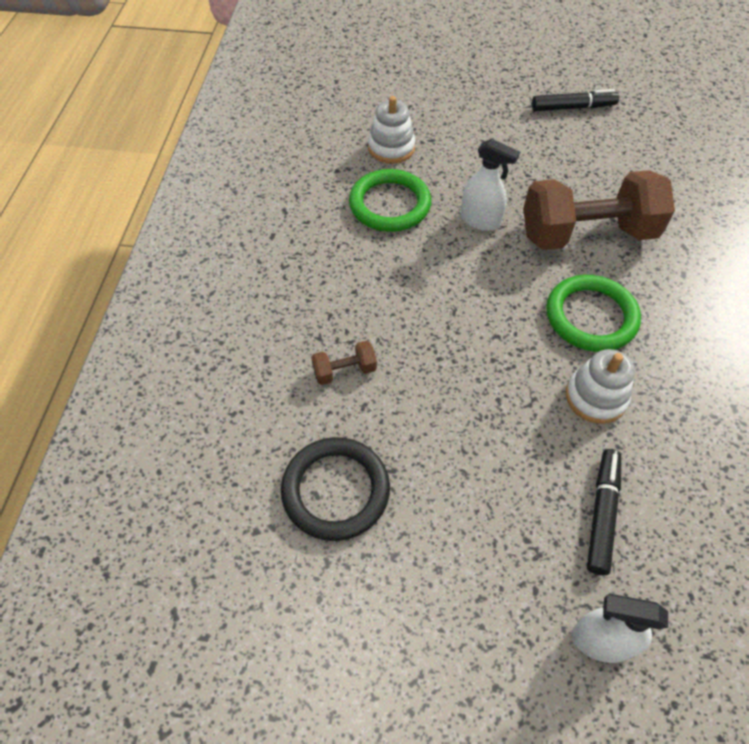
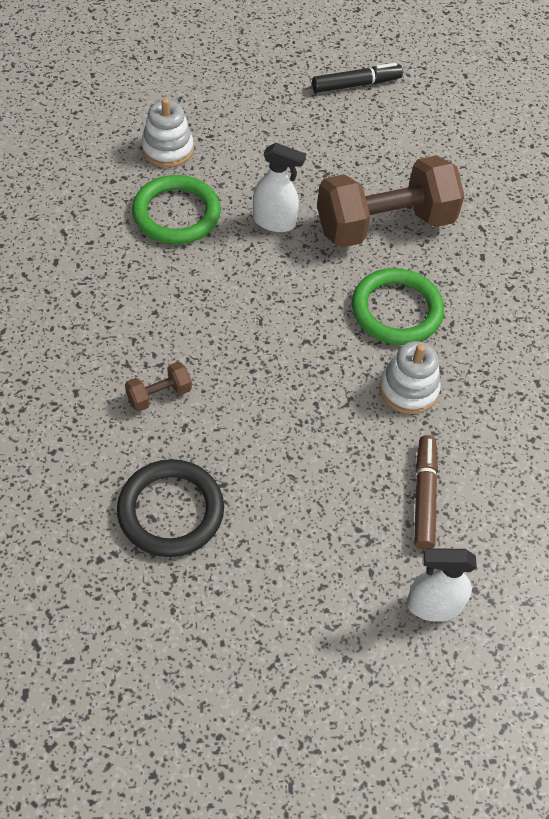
camera: 15 degrees left, 0 degrees up
black marker [587,449,621,575] -> brown marker [414,435,438,550]

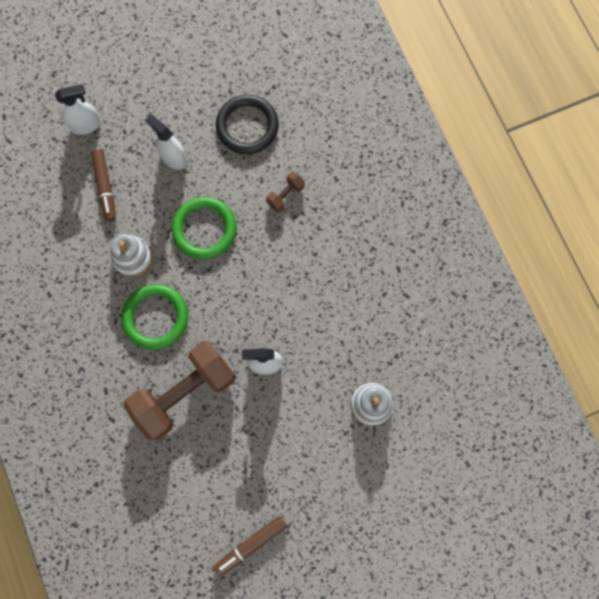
camera: 165 degrees right, 20 degrees up
green ring [132,175,221,244] -> green ring moved to [172,197,237,259]
black marker [312,63,403,93] -> brown marker [213,516,287,576]
none -> white spray bottle [145,115,187,170]

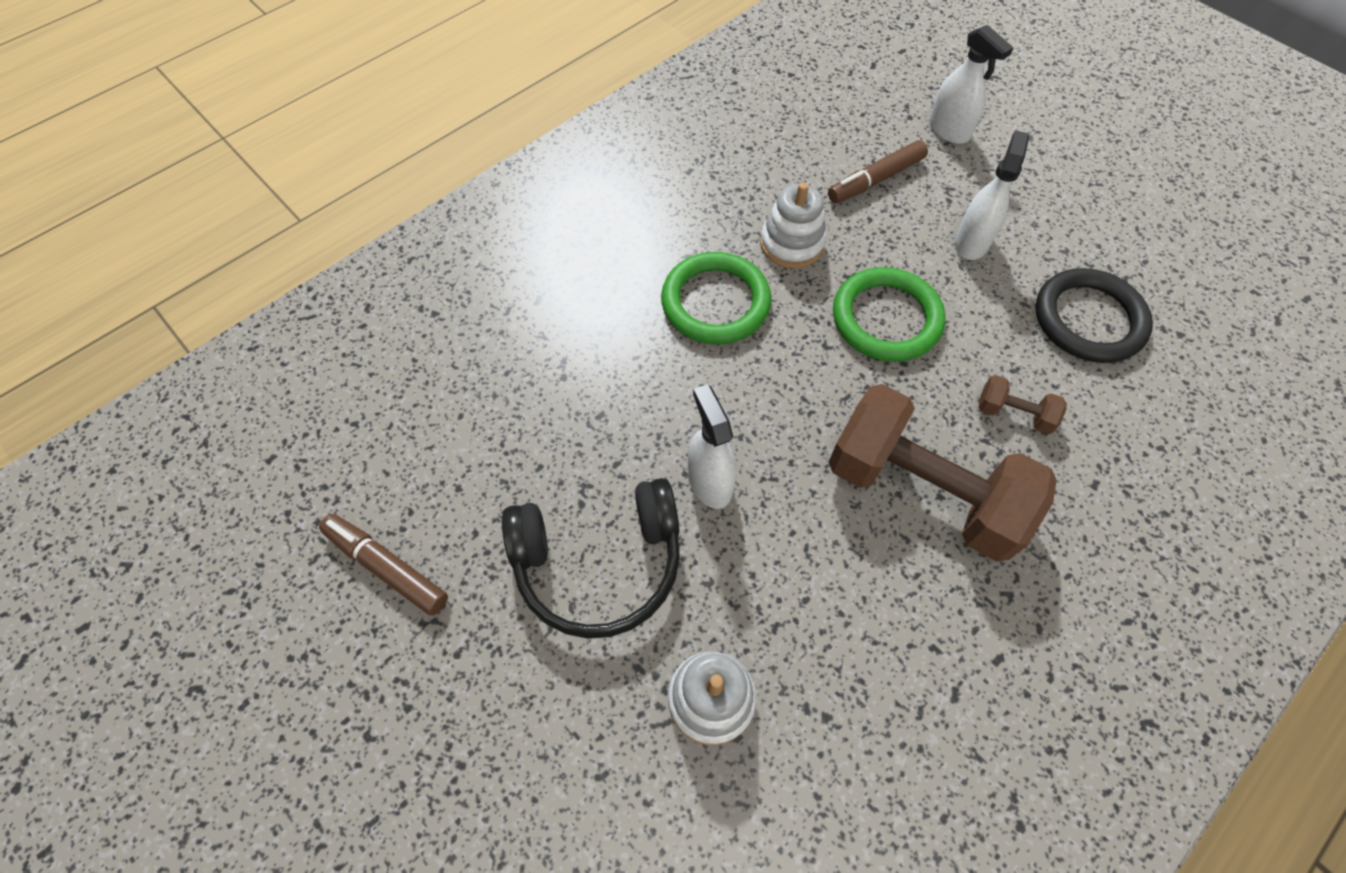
camera: 70 degrees right, 15 degrees down
brown dumbbell [123,341,236,440] -> brown dumbbell moved to [829,384,1057,562]
none -> black headphones [502,478,680,639]

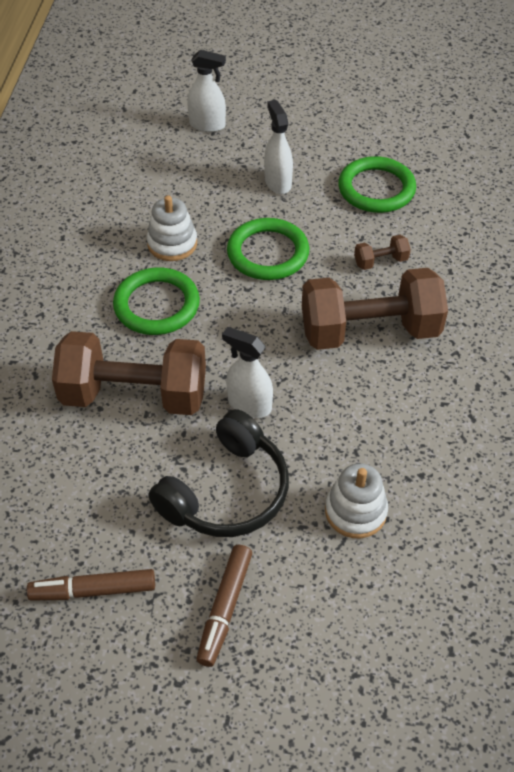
camera: 40 degrees left, 10 degrees down
brown marker [828,140,928,203] -> brown marker moved to [196,545,252,667]
black ring [1036,268,1153,363] -> green ring [338,156,416,213]
none -> brown dumbbell [52,331,206,415]

